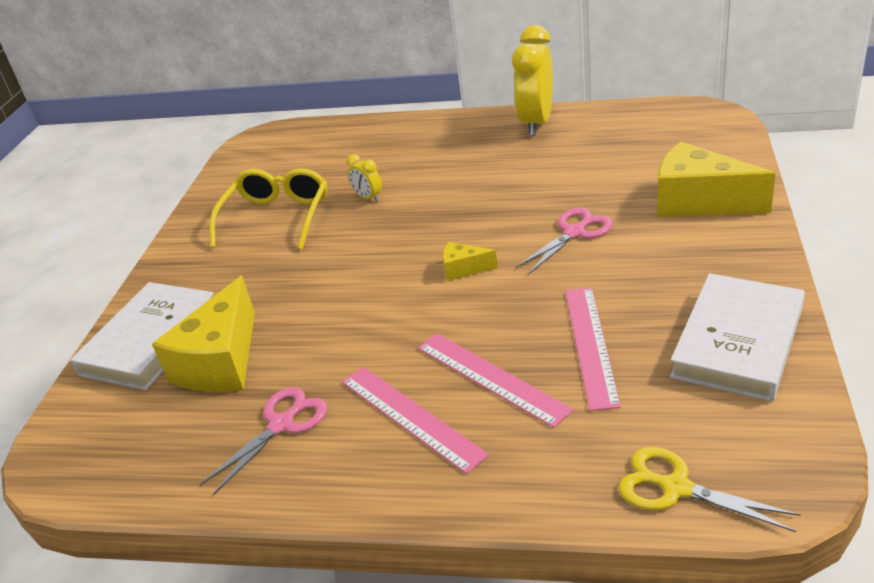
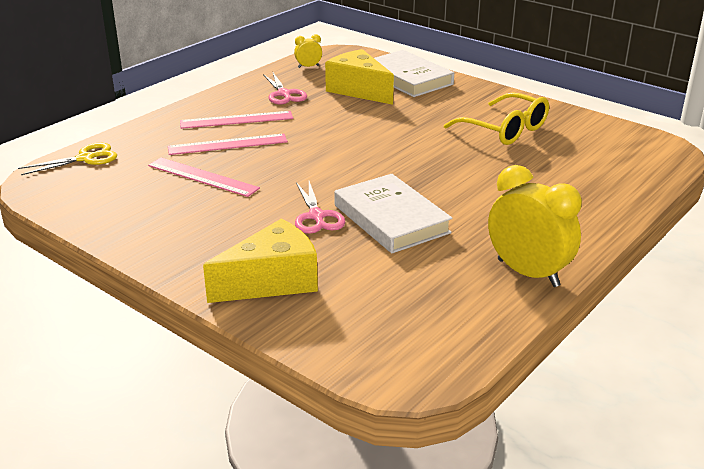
camera: 115 degrees right, 5 degrees down
yellow clock [347,154,382,202] -> yellow clock moved to [294,34,322,68]
yellow cheese [443,242,498,281] -> none
white book [670,273,805,402] -> white book moved to [334,174,453,253]

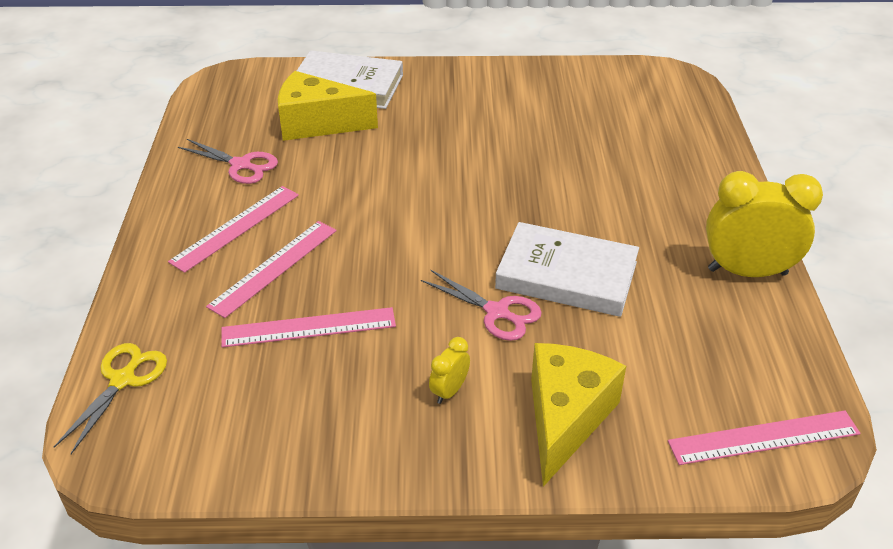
camera: 40 degrees left, 10 degrees up
yellow clock [294,34,322,68] -> yellow clock moved to [429,337,470,404]
yellow glasses [444,92,549,145] -> none
none -> pink ruler [668,411,860,465]

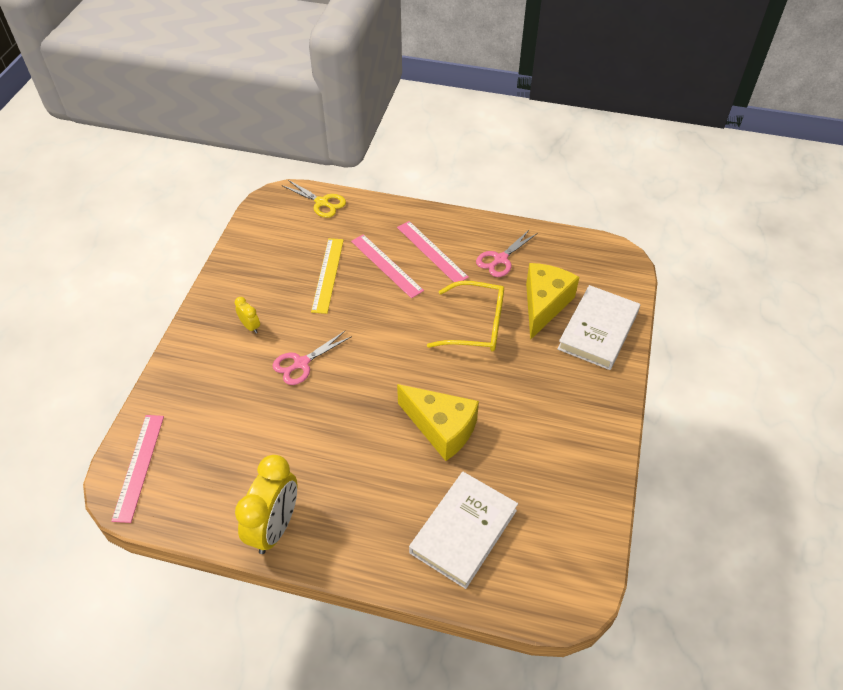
camera: 105 degrees right, 10 degrees up
pink ruler [221,307,396,348] -> yellow ruler [311,238,344,314]
white book [495,222,639,317] -> white book moved to [409,472,518,589]
yellow cheese [531,343,626,487] -> yellow cheese moved to [397,384,479,461]
none -> yellow glasses [427,281,504,352]

